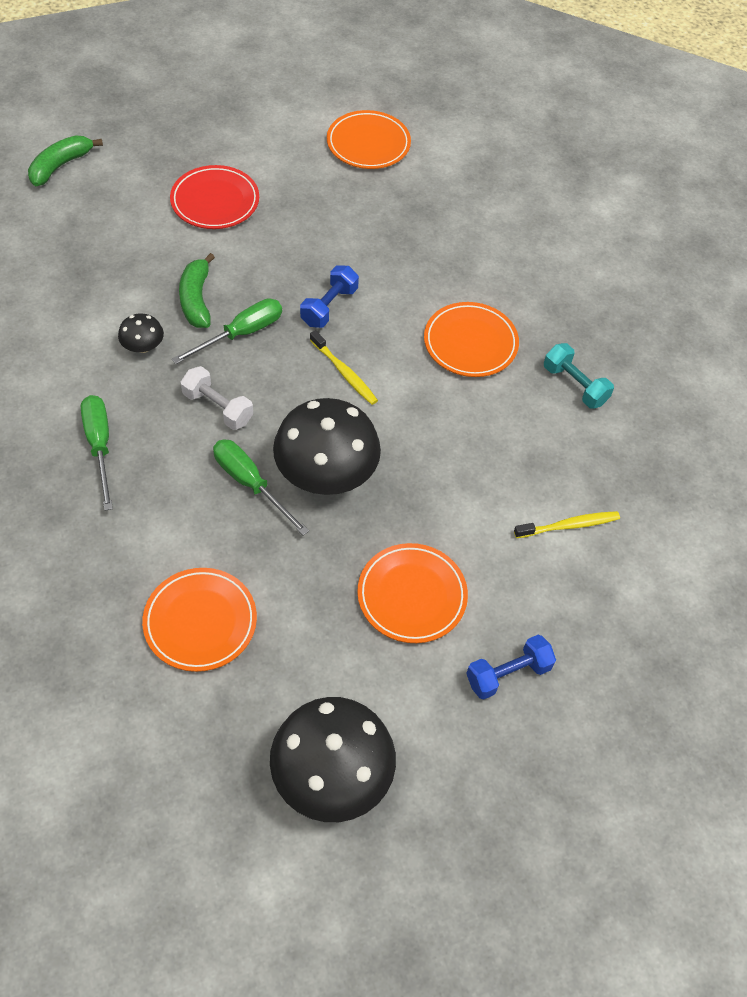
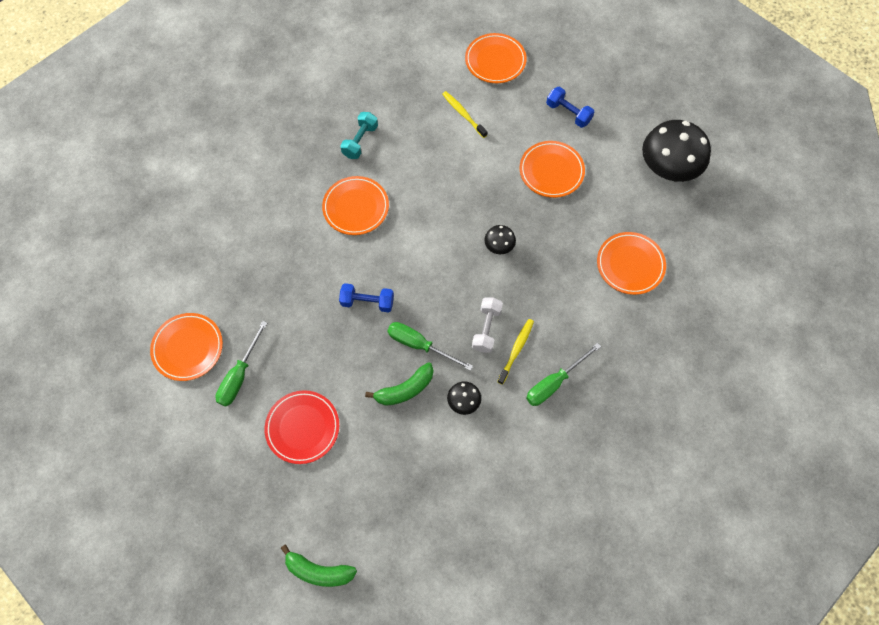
camera: 110 degrees left, 10 degrees up
green screwdriver [213,439,309,535] -> green screwdriver moved to [215,321,267,407]
black mushroom [273,398,381,495] -> black mushroom [484,225,516,254], size x0.46
yellow toothbrush [310,330,378,405] -> yellow toothbrush moved to [497,319,534,385]
none -> orange plate [465,33,527,83]

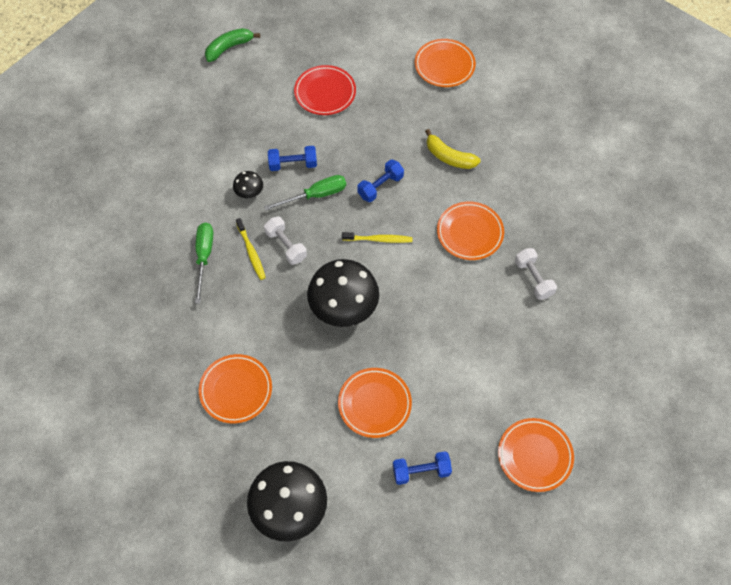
camera: 130 degrees right, 5 degrees down
green screwdriver [215,321,267,407] -> none
turquoise dumbbell [340,112,378,159] -> white dumbbell [515,248,557,300]
green banana [365,362,434,406] -> blue dumbbell [268,146,317,171]
yellow toothbrush [442,91,487,138] -> yellow toothbrush moved to [342,232,412,243]
black mushroom [484,225,516,254] -> black mushroom [307,259,379,327], size x2.19
none -> yellow banana [425,129,481,169]

